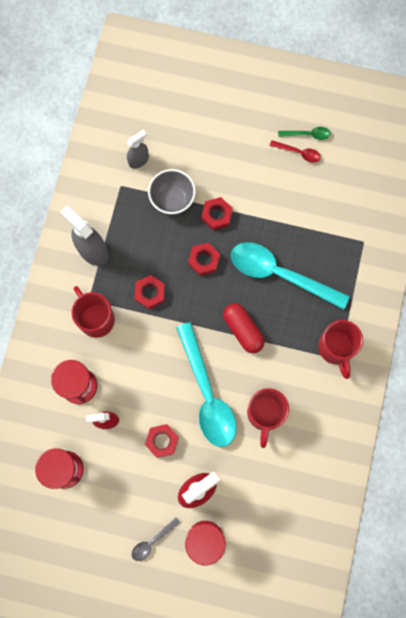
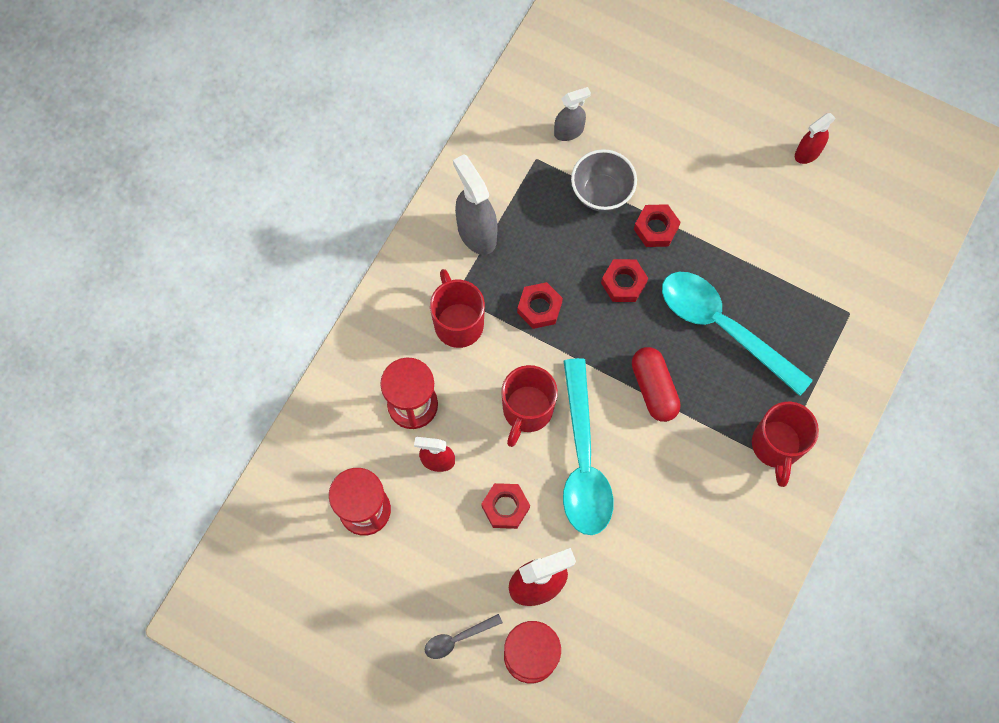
camera: 15 degrees right, 5 degrees down
red mug [247,388,289,448] -> red mug moved to [501,365,558,447]
red spoon [270,140,321,163] -> none
green spoon [278,127,331,140] -> red spray bottle [795,113,836,164]

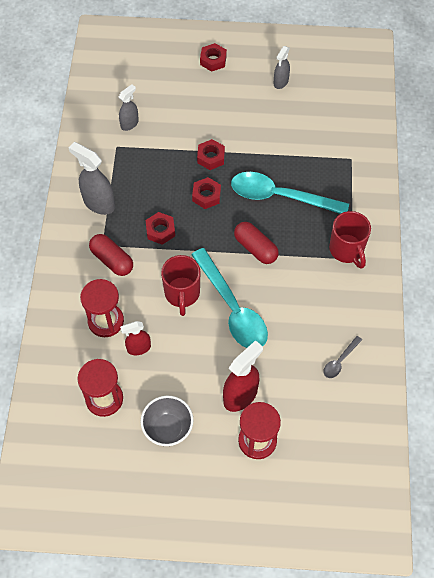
camera: 25 degrees left, 10 degrees down
grey spoon [425,614,503,659] -> grey spoon moved to [323,336,362,378]
red mug [430,269,485,348] -> red capsule [89,234,133,276]
red nut [481,483,530,529] -> red nut moved to [200,43,227,72]
grey bowl [571,149,637,212] -> grey bowl moved to [141,396,194,446]
red spray bottle [795,113,836,164] -> grey spray bottle [274,46,290,89]

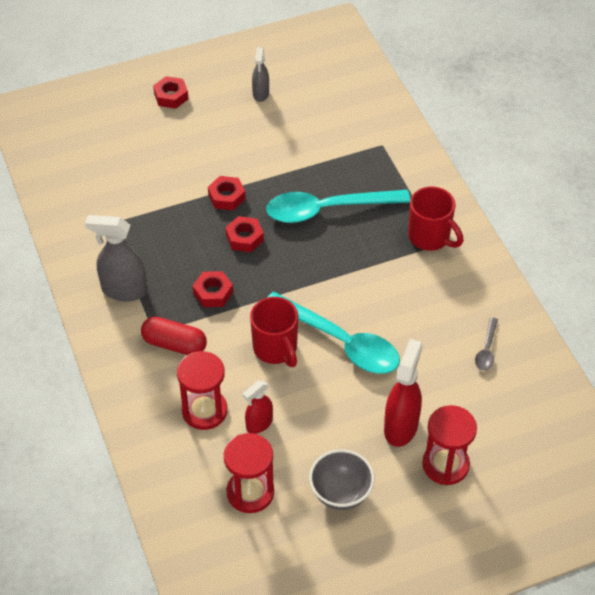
camera: 25 degrees left, 10 degrees down
grey spray bottle [119,85,139,131] -> none
red capsule [234,222,279,264] -> none

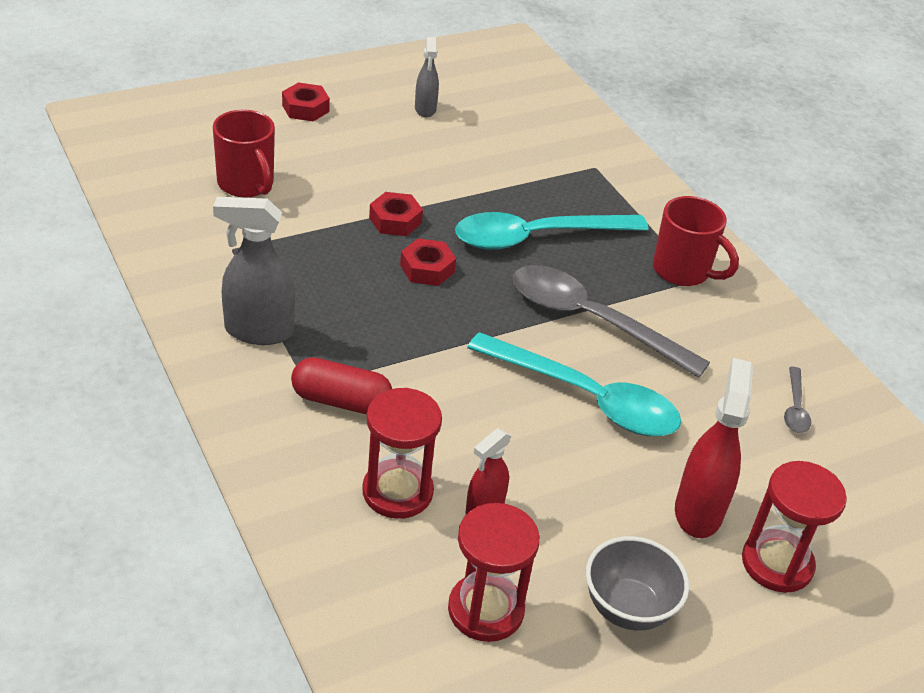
camera: 10 degrees left, 10 degrees down
red nut [193,271,233,307] -> none
red mug [250,297,298,367] -> red mug moved to [213,109,275,198]
none -> grey spoon [513,265,710,378]

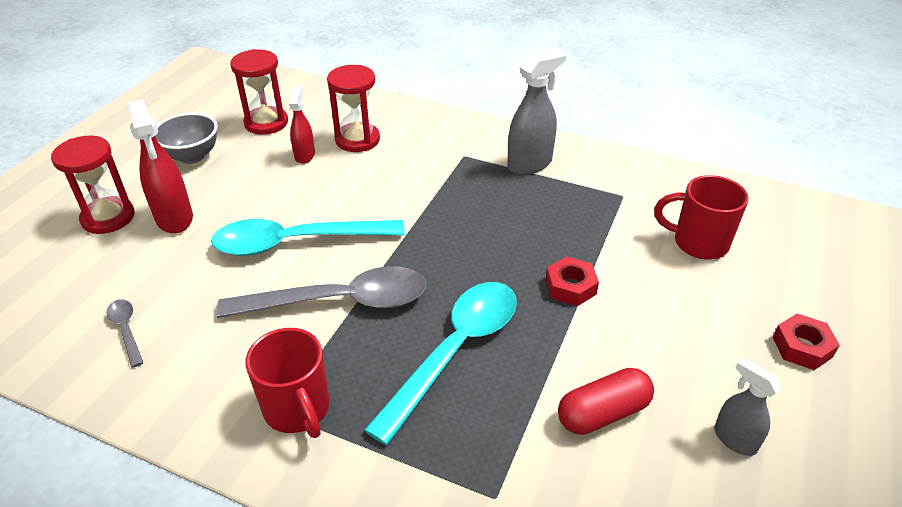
camera: 145 degrees right, 0 degrees up
red capsule [291,357,392,414] -> red capsule moved to [558,368,654,435]
red nut [400,238,456,286] -> none
red mug [653,196,739,286] -> red mug turned 120 degrees counterclockwise [245,328,330,438]

